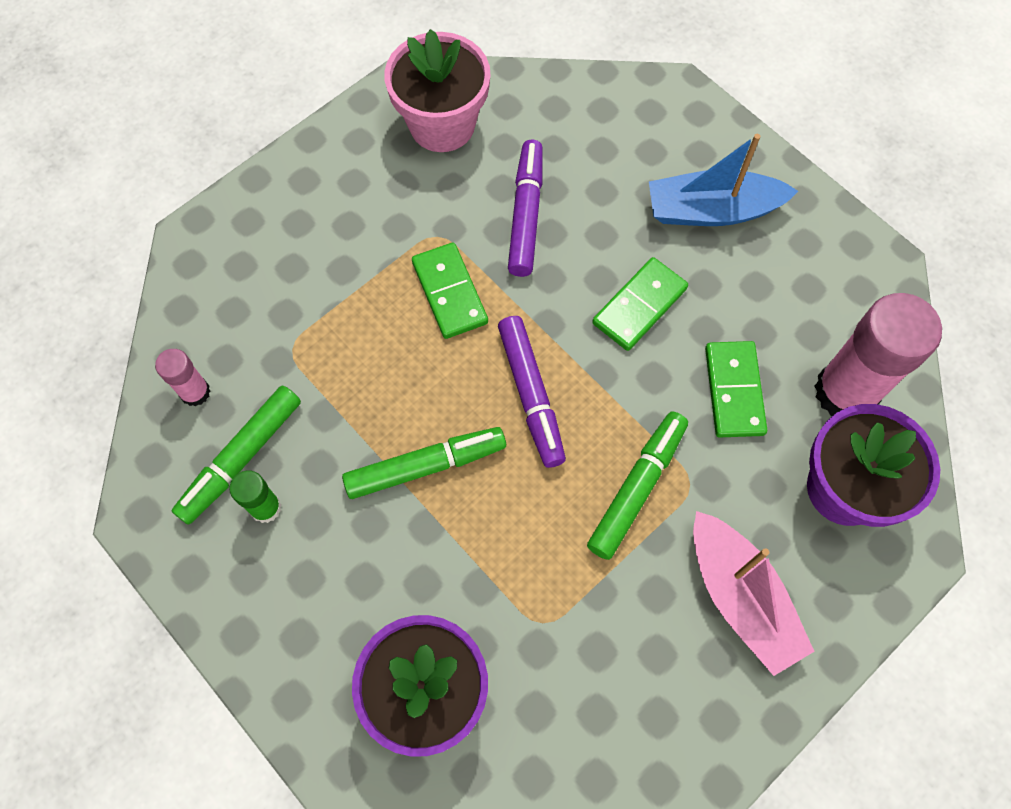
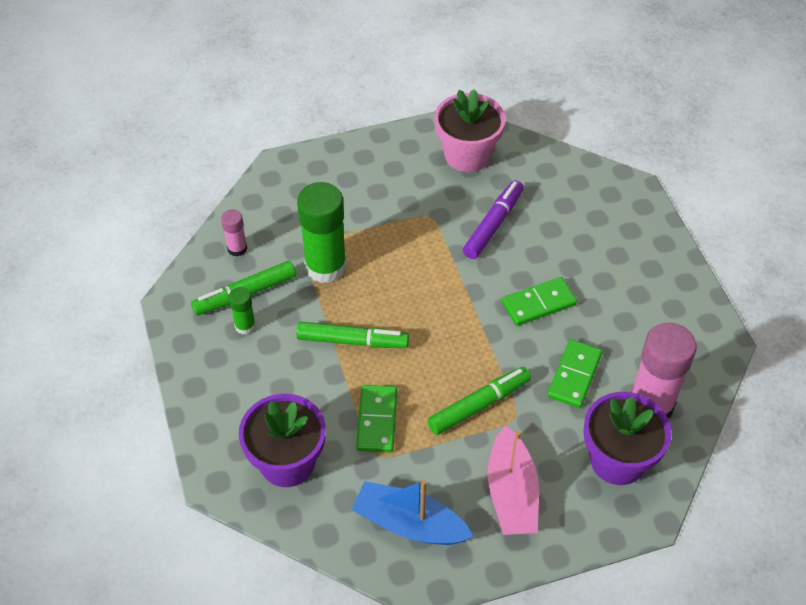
camera: 25 degrees right, 15 degrees down
green domino [412,243,488,339] -> green domino moved to [356,385,397,453]
purple marker [498,316,566,468] -> none
blue boat [649,134,798,226] -> blue boat moved to [352,480,474,545]
none -> green glue stick [297,182,347,283]

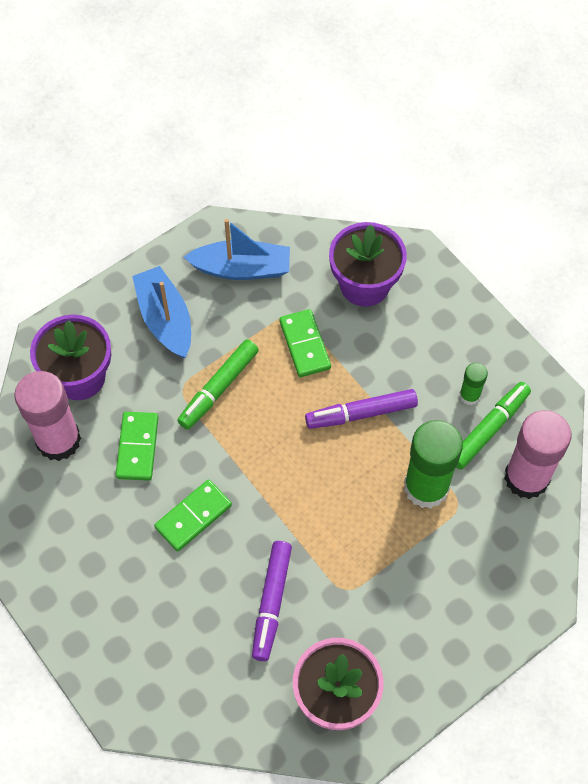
camera: 160 degrees right, 10 degrees up
pink glue stick [221,209,247,257] -> pink glue stick [504,410,571,499], size x2.08
green marker [296,322,409,348] -> purple marker [305,389,418,429]
pink boat [488,425,539,535] -> blue boat [132,266,191,358]

